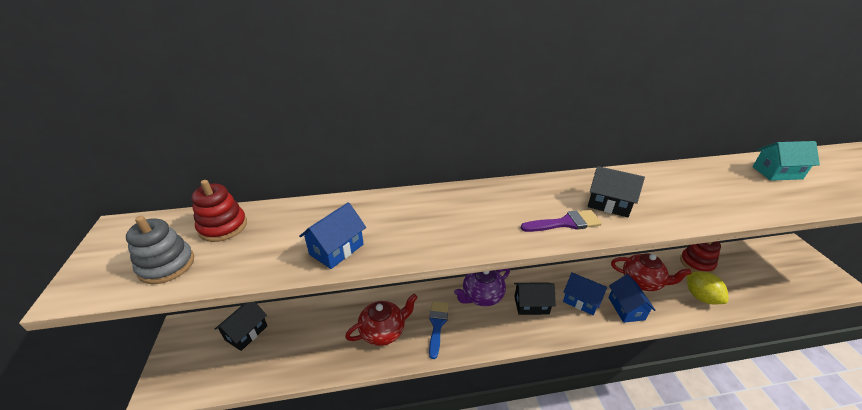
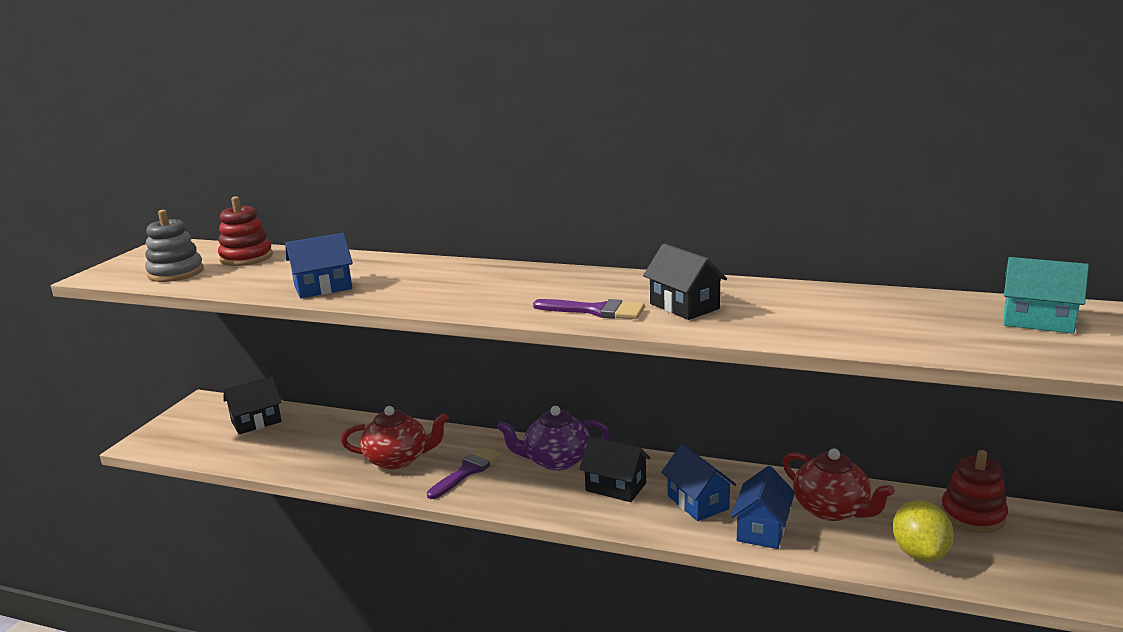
camera: 30 degrees right, 15 degrees down
blue brush [429,301,449,359] -> purple brush [427,447,502,499]

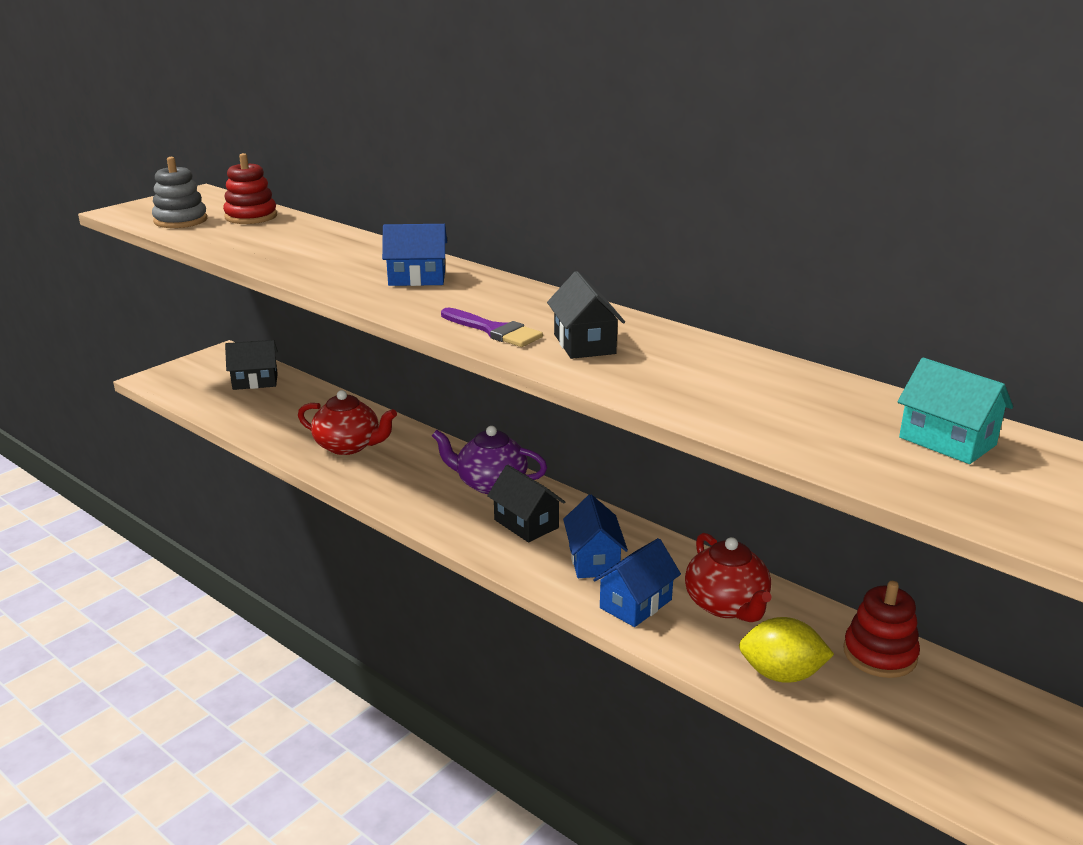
camera: 20 degrees right, 5 degrees up
blue house [285,233,353,298] -> blue house moved to [382,224,447,286]
purple brush [427,447,502,499] -> none
yellow lemon [893,500,954,562] -> yellow lemon turned 75 degrees clockwise [739,617,834,683]

